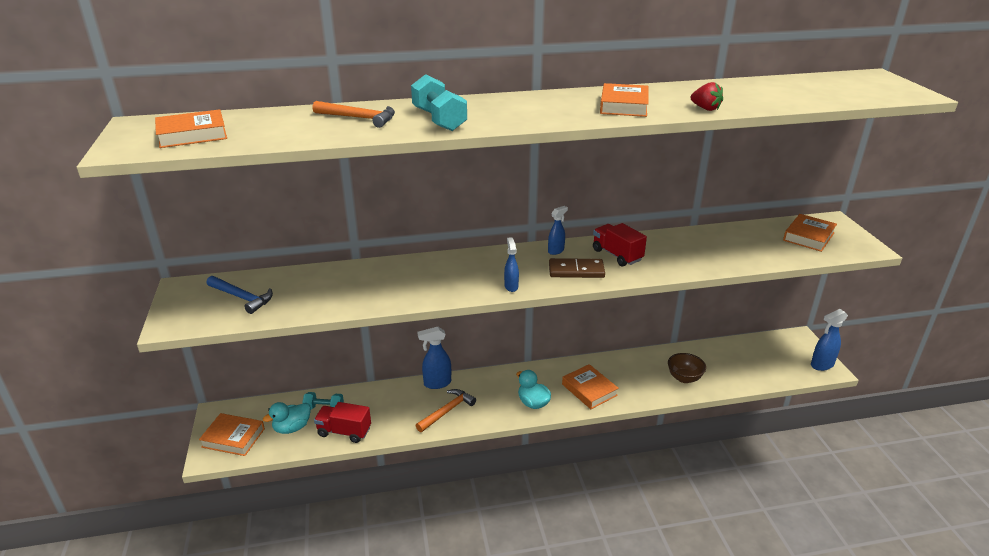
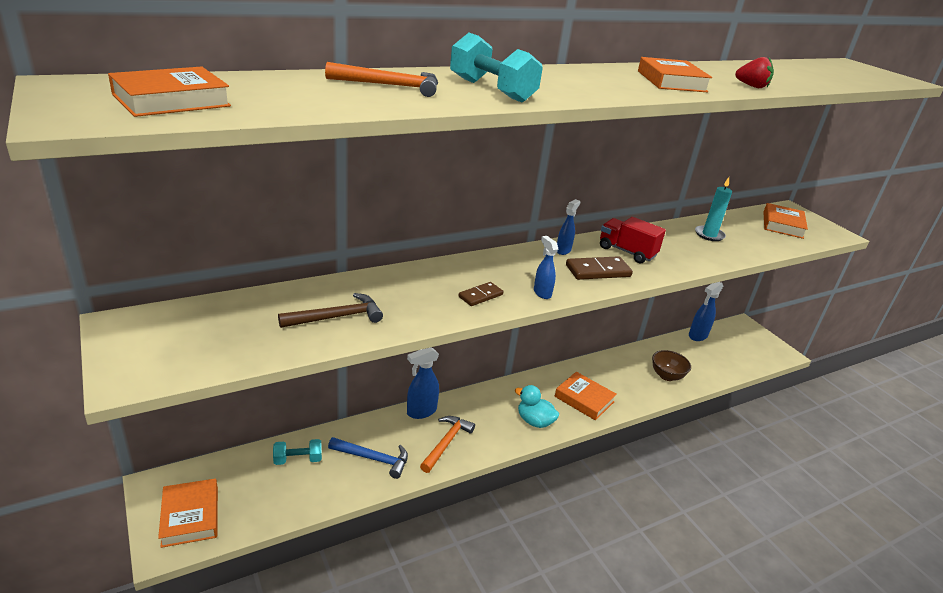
camera: 20 degrees left, 0 degrees up
orange book [199,413,265,456] -> orange book turned 75 degrees clockwise [158,478,218,548]
blue hammer [207,276,273,314] -> blue hammer moved to [328,437,408,479]
turquoise duck [263,402,311,434] -> none
red truck [314,402,371,443] -> none
blue spray bottle [811,309,848,371] -> blue spray bottle moved to [689,282,723,341]
none -> brown hammer [278,293,383,328]
none -> brown domino [458,282,503,306]
none -> turquoise candle [695,177,732,241]

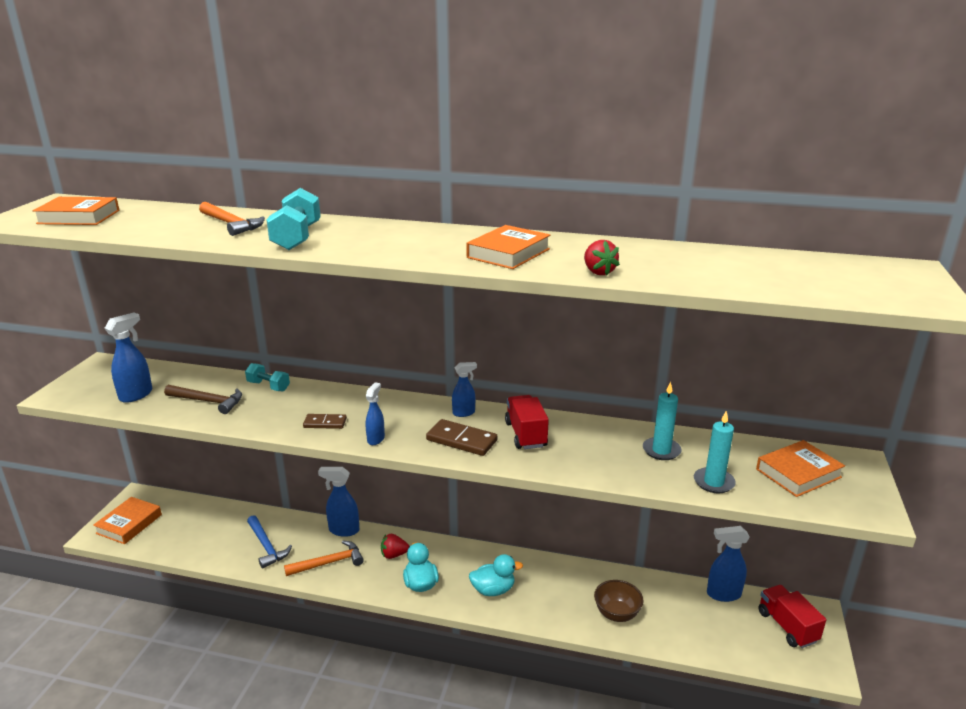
camera: 45 degrees right, 5 degrees down
turquoise dumbbell [273,439,322,465] -> turquoise dumbbell moved to [245,363,290,392]
orange book [555,372,617,420] -> turquoise duck [469,554,523,596]
none -> blue spray bottle [105,313,152,403]
none -> red strawberry [381,534,409,559]
none -> turquoise candle [694,411,736,493]
none -> red truck [759,585,826,648]

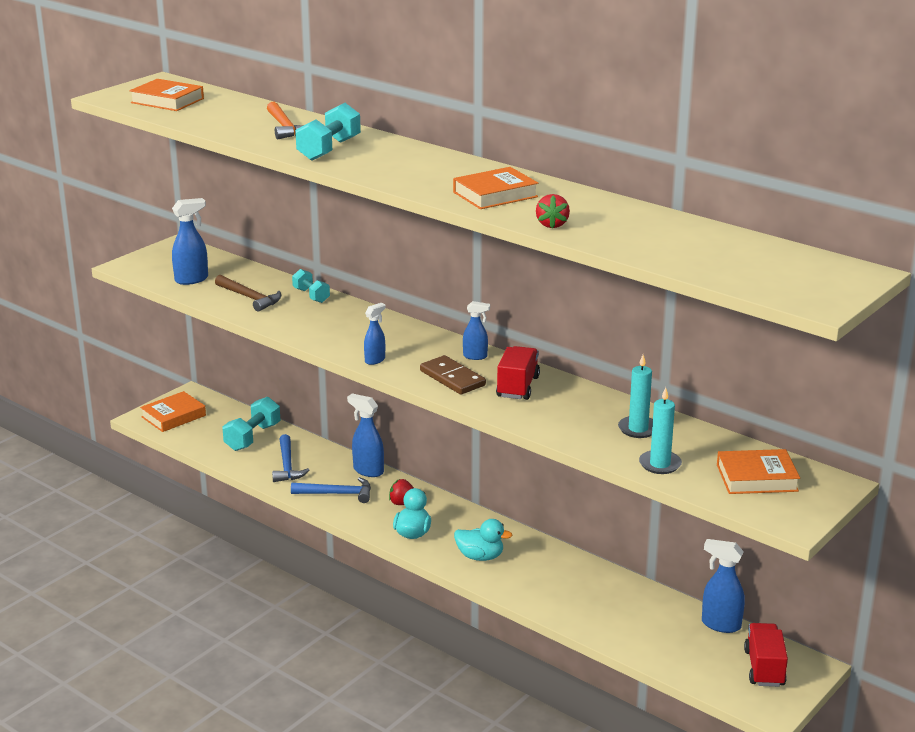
camera: 25 degrees right, 0 degrees up
orange hammer [284,540,364,576] -> blue hammer [291,477,371,503]
brown domino [303,414,347,429] -> none
brown bowl [594,580,644,622] -> none
none -> turquoise dumbbell [223,397,281,451]

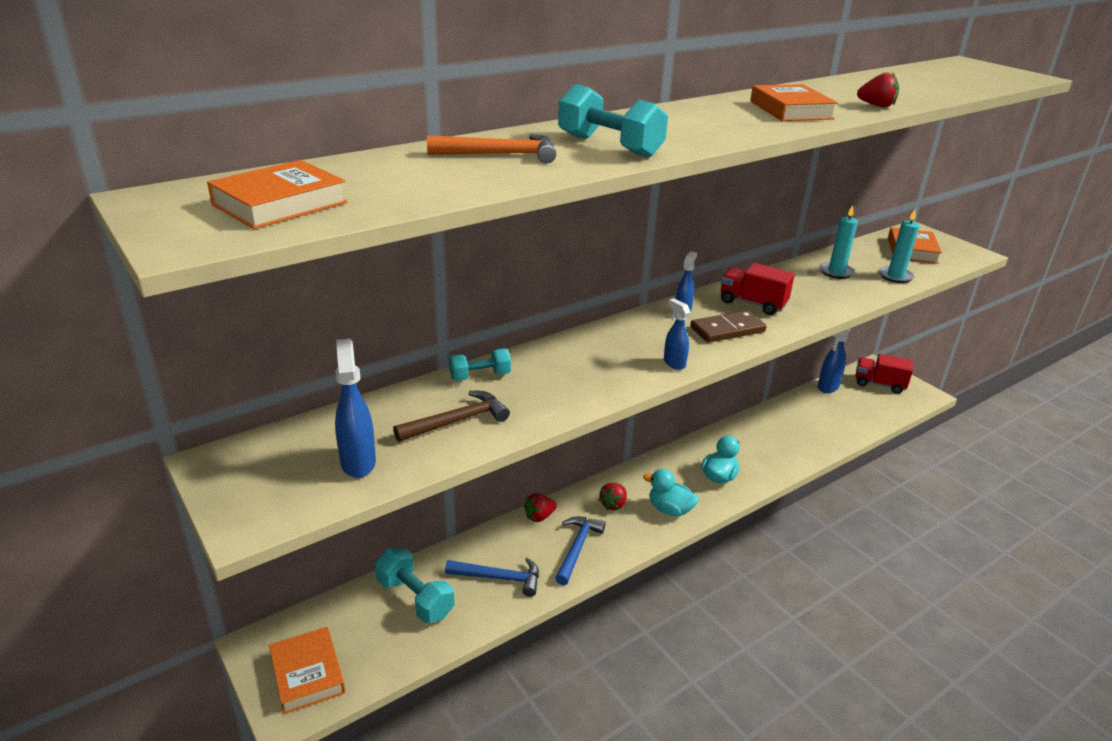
camera: 75 degrees left, 5 degrees up
blue spray bottle [347,393,384,477] -> red strawberry [524,493,557,522]

